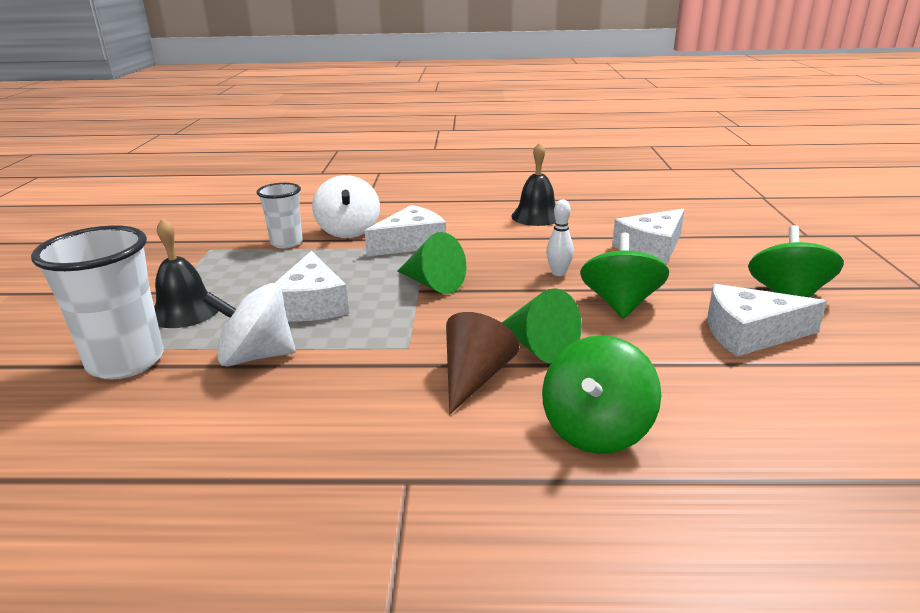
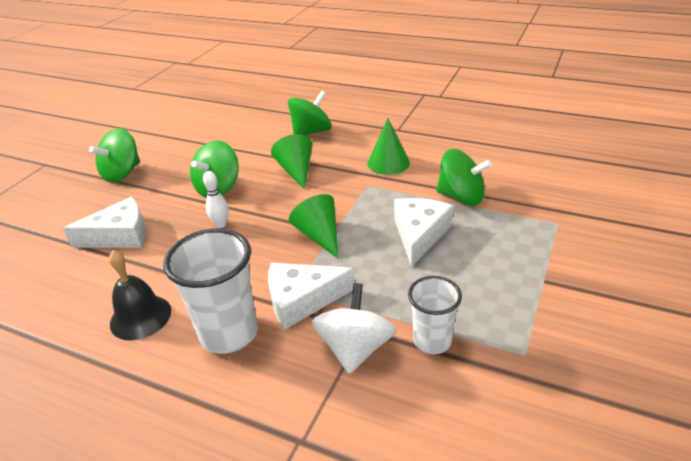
camera: 155 degrees left, 10 degrees up
white cup [31,225,164,379] -> white cup moved to [163,228,258,354]
black bell [154,218,218,328] -> none
white spinning top [202,283,295,367] -> green spinning top [437,149,492,206]
brown cone [446,312,519,414] -> none
white cheese [708,284,827,357] -> none
none -> green cone [367,118,410,175]

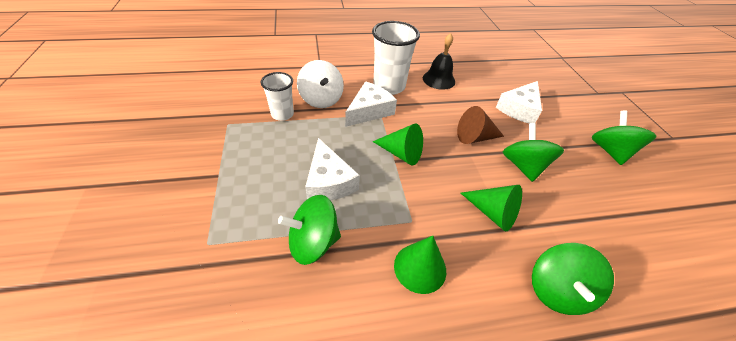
camera: 140 degrees right, 10 degrees up
white bowling pin [203,171,229,228] -> brown cone [457,106,504,144]

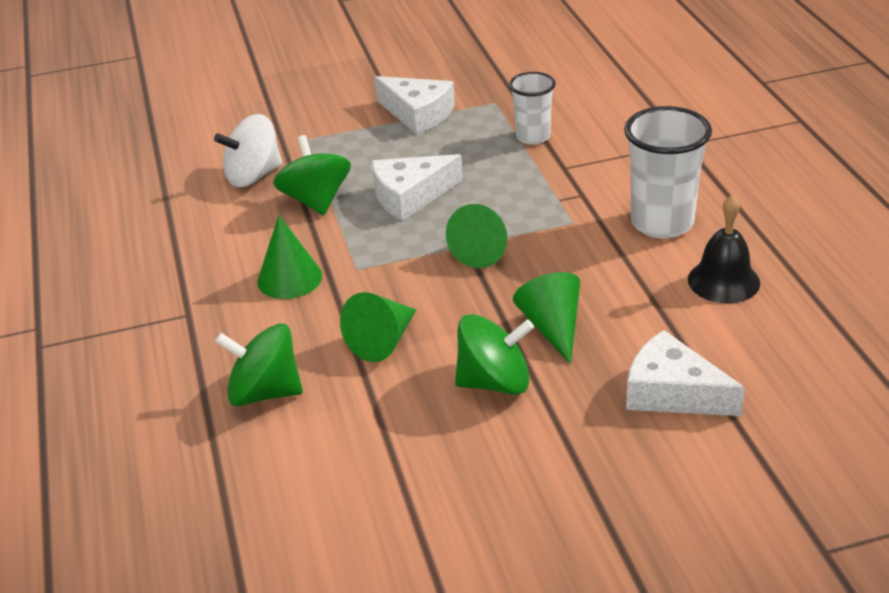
camera: 90 degrees right, 10 degrees down
white spinning top [297,60,344,108] -> white spinning top moved to [214,114,282,187]
white cheese [345,81,397,127] -> white cheese moved to [375,76,455,135]
brown cone [457,106,504,144] -> green cone [513,272,580,364]
green spinning top [592,110,656,165] -> none

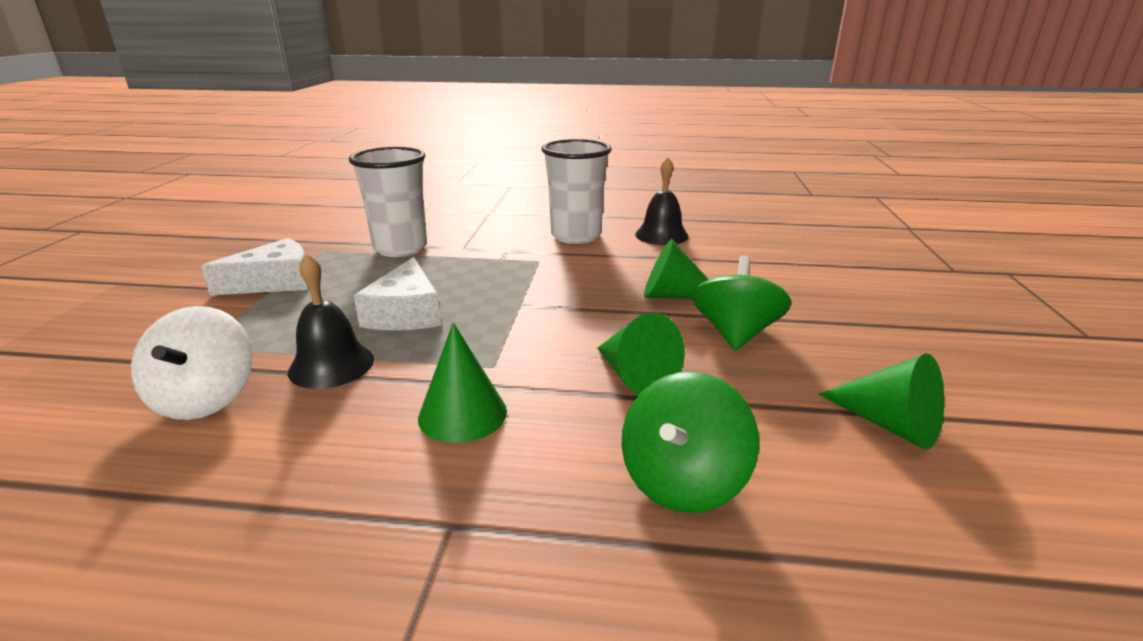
camera: 70 degrees left, 10 degrees down
green spinning top [273,135,351,215] -> black bell [288,254,374,389]
green cone [446,204,507,268] -> green cone moved to [818,353,944,450]
white cup [509,72,556,145] -> white cup [349,147,427,257], size x1.63
white cheese [626,330,745,416] -> none

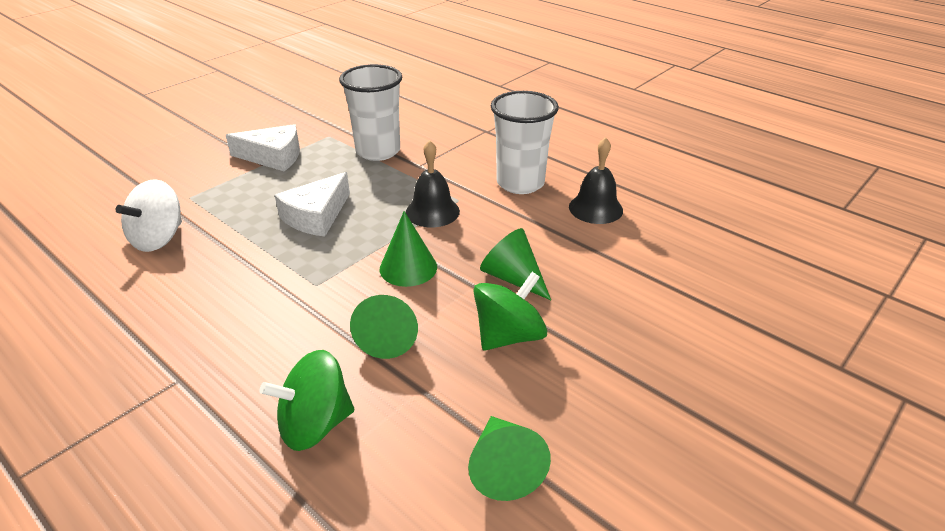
camera: 35 degrees right, 10 degrees up
black bell [288,254,374,389] -> black bell moved to [406,140,460,227]
green cone [418,323,507,443] -> green cone moved to [380,211,437,287]

